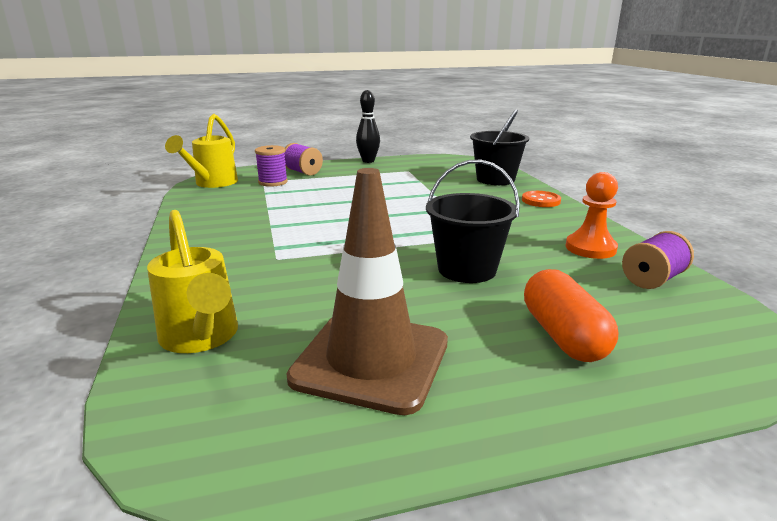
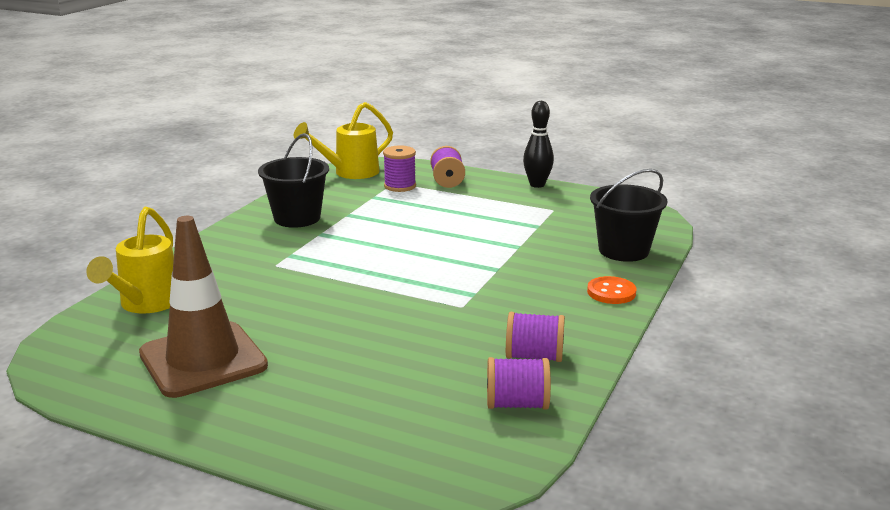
camera: 40 degrees right, 0 degrees up
black bucket [426,160,520,283] -> black bucket moved to [258,133,329,228]
orange capsule [524,269,618,362] -> none
orange pawn [566,172,618,259] -> purple spool [506,312,565,362]

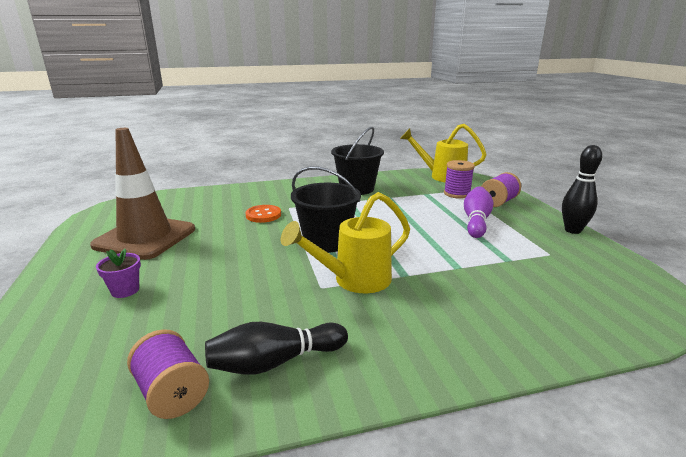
camera: 50 degrees right, 0 degrees up
yellow watering can [86,207,174,314] -> yellow watering can moved to [281,192,410,293]
purple spool [506,312,565,362] -> black bowling pin [205,322,348,375]
orange button [587,276,636,304] -> orange button moved to [245,205,281,223]
black bucket [590,169,667,262] -> black bucket moved to [291,167,361,253]
none -> purple flower pot [96,249,141,298]
none -> purple bowling pin [464,186,494,238]

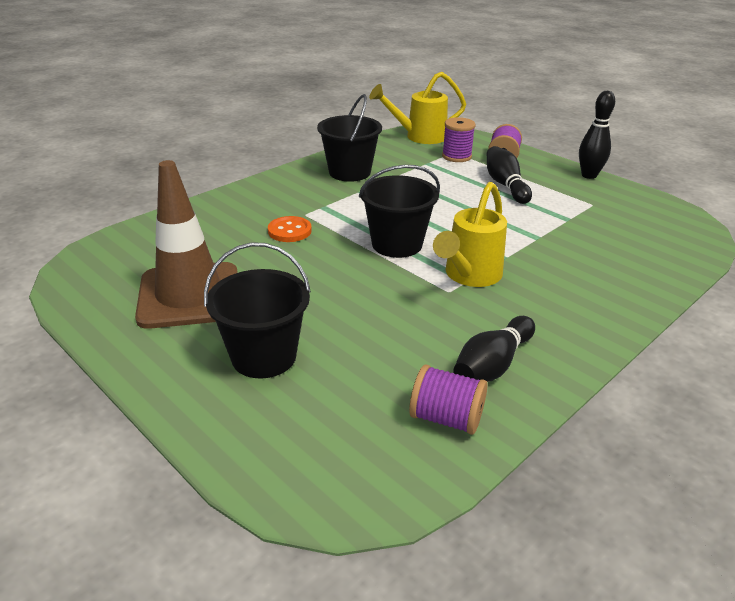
camera: 30 degrees left, 10 degrees up
purple flower pot [96,249,141,298] -> black bucket [204,242,311,378]
purple bowling pin [464,186,494,238] -> black bowling pin [487,146,532,204]

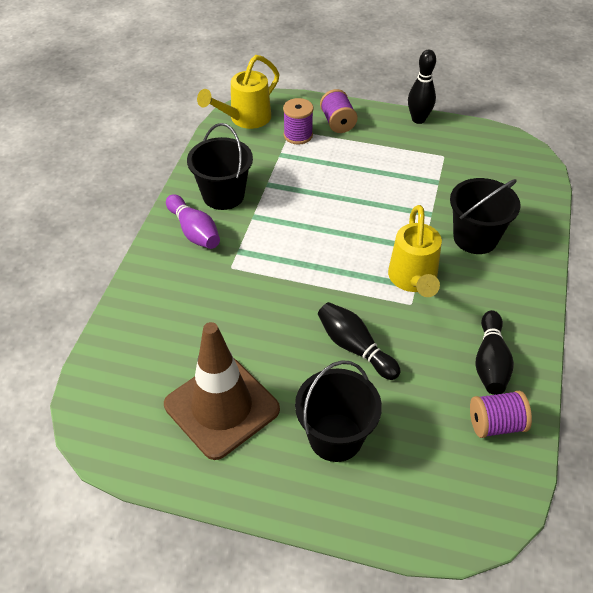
camera: 30 degrees left, 15 degrees up
orange button [268,216,312,242] -> none
black bucket [359,165,440,258] -> black bucket moved to [450,178,520,254]
black bowling pin [487,146,532,204] -> black bowling pin moved to [318,302,401,380]
none -> purple bowling pin [166,194,220,249]

